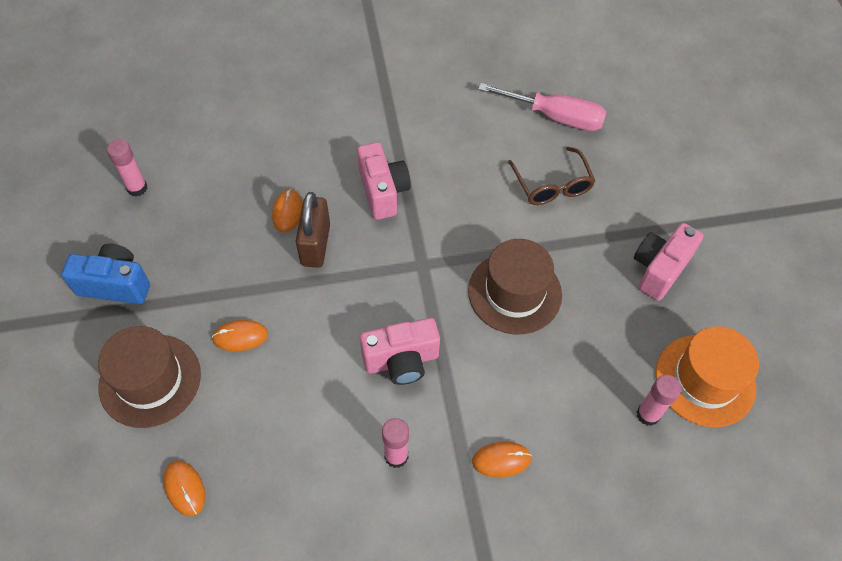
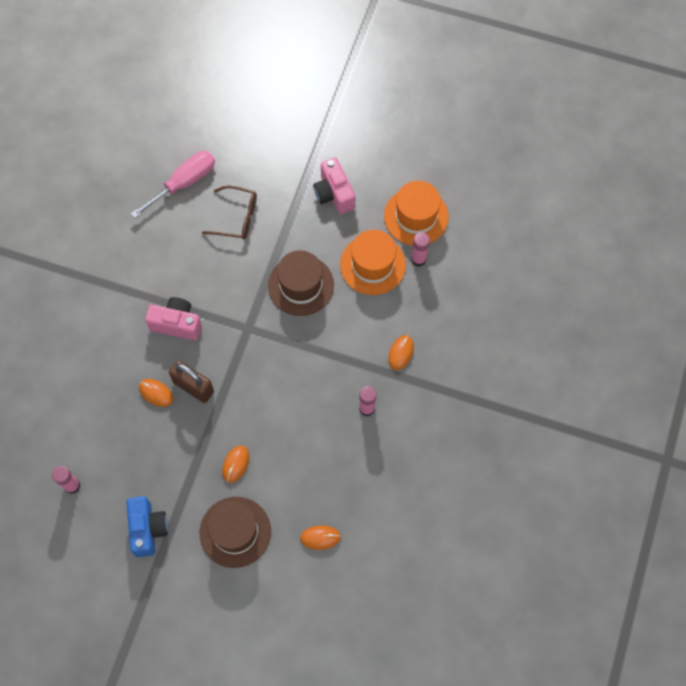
camera: 60 degrees left, 10 degrees up
blue camera [61,243,150,304] -> blue camera turned 135 degrees clockwise [126,496,168,557]
pink camera [360,318,440,385] -> none
none -> orange hat [340,230,406,295]

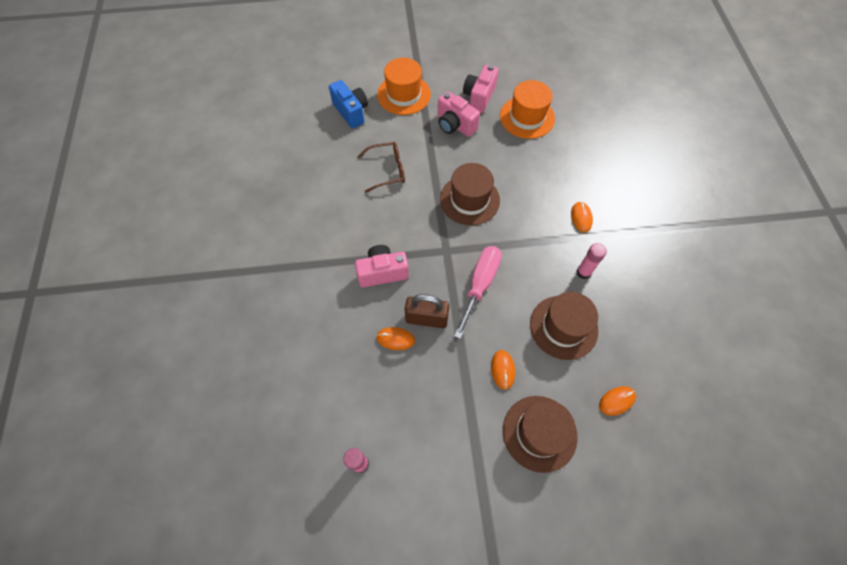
camera: 25 degrees left, 5 degrees down
blue camera [126,496,168,557] -> blue camera moved to [329,80,368,128]
pink screwdriver [131,151,215,218] -> pink screwdriver moved to [454,246,502,339]
orange hat [340,230,406,295] -> orange hat moved to [377,58,431,115]
pink glue stick [411,232,430,267] -> none
none -> pink camera [463,64,499,113]
none -> brown hat [530,292,598,360]

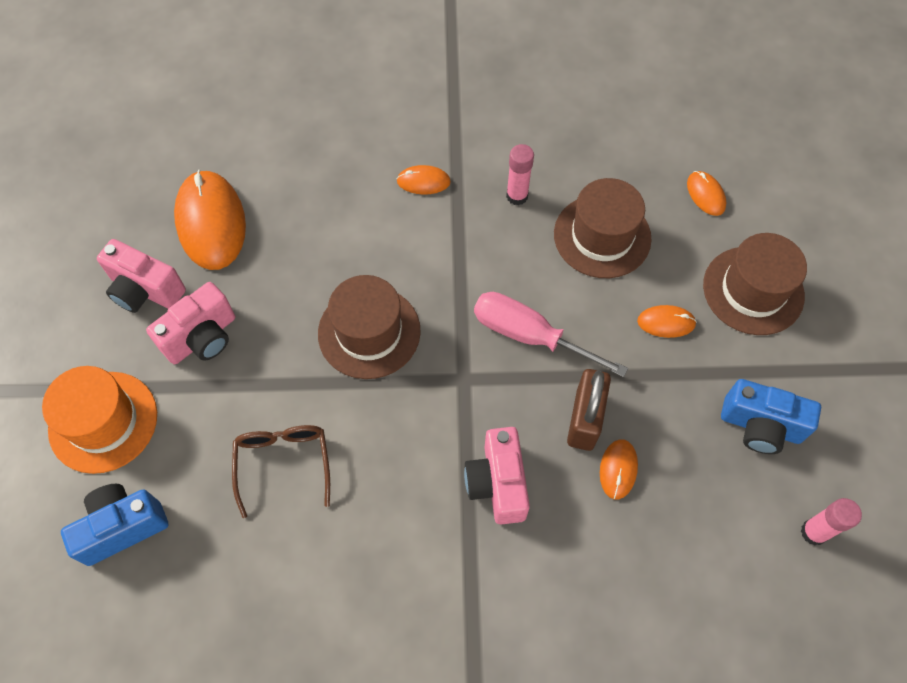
camera: 85 degrees left, 0 degrees up
orange hat [500,80,555,139] -> orange mouse [174,170,246,270]
none -> blue camera [721,379,821,454]

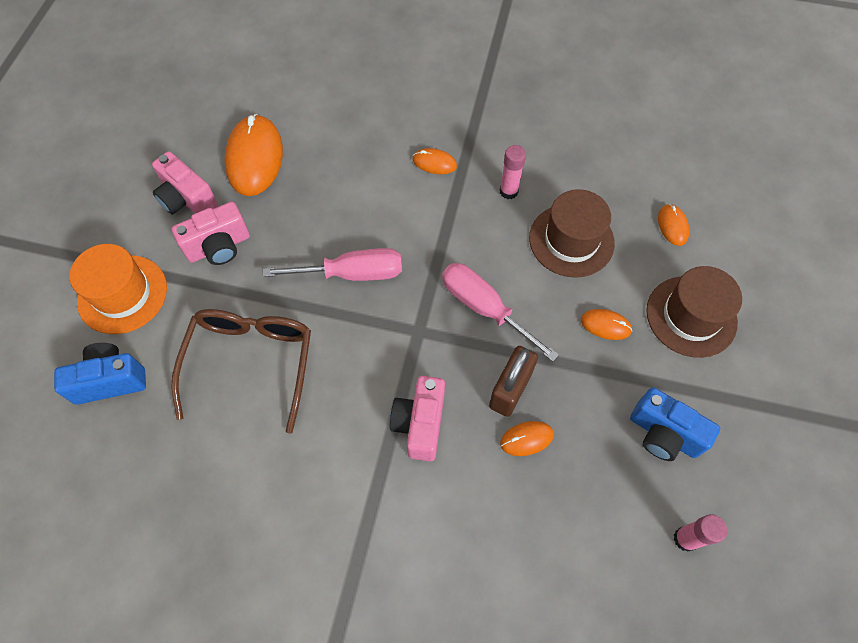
camera: 15 degrees right, 0 degrees up
brown glasses [232,425,330,518] -> brown glasses [171,309,311,434], size x1.58
brown hat [318,275,421,379] -> pink screwdriver [263,248,402,281]
orange mouse [600,439,638,499] -> orange mouse turned 45 degrees clockwise [500,421,554,456]

